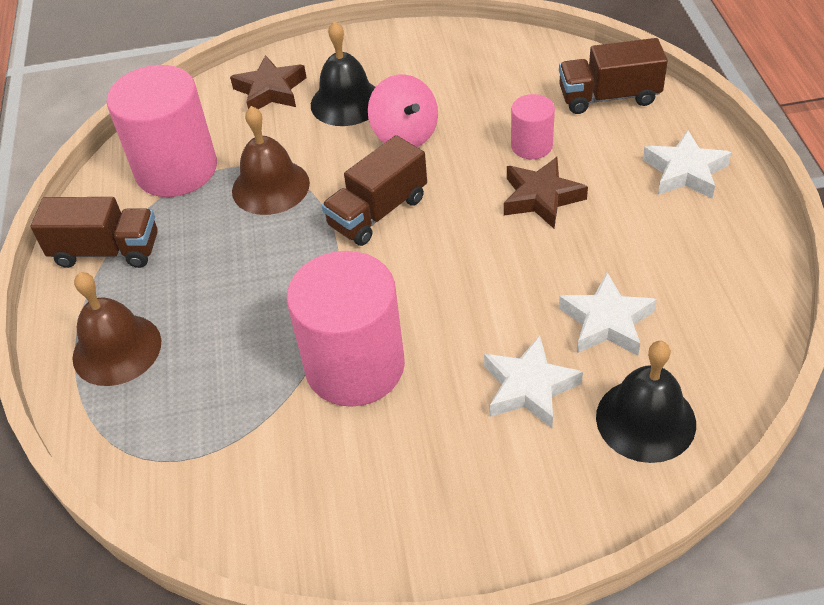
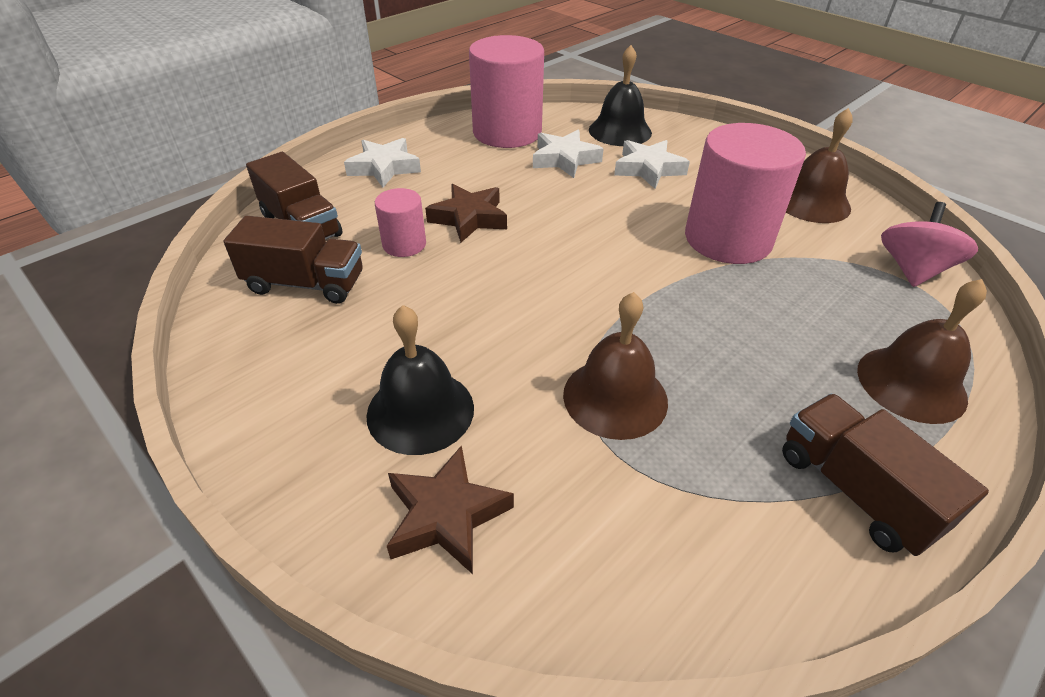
camera: 130 degrees left, 5 degrees down
pink cylinder [107,65,217,197] -> pink cylinder moved to [469,35,544,148]
brown truck [321,135,427,246] -> brown truck moved to [224,216,363,304]
pink spinning top [368,74,438,147] -> pink spinning top moved to [881,202,978,287]
none -> brown bell [786,108,853,223]

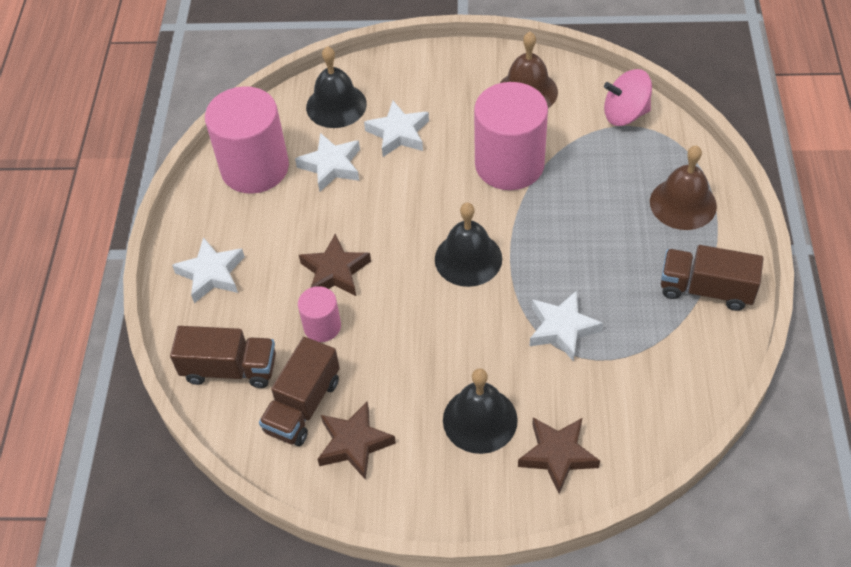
camera: 40 degrees left, 10 degrees up
brown truck [224,216,363,304] -> brown truck turned 150 degrees clockwise [259,337,340,446]
brown bell [563,292,668,440] -> white star [530,291,603,362]
pink spinning top [881,202,978,287] -> pink spinning top turned 75 degrees counterclockwise [604,69,652,126]
none -> brown star [317,401,396,480]
none -> black bell [435,203,502,287]

